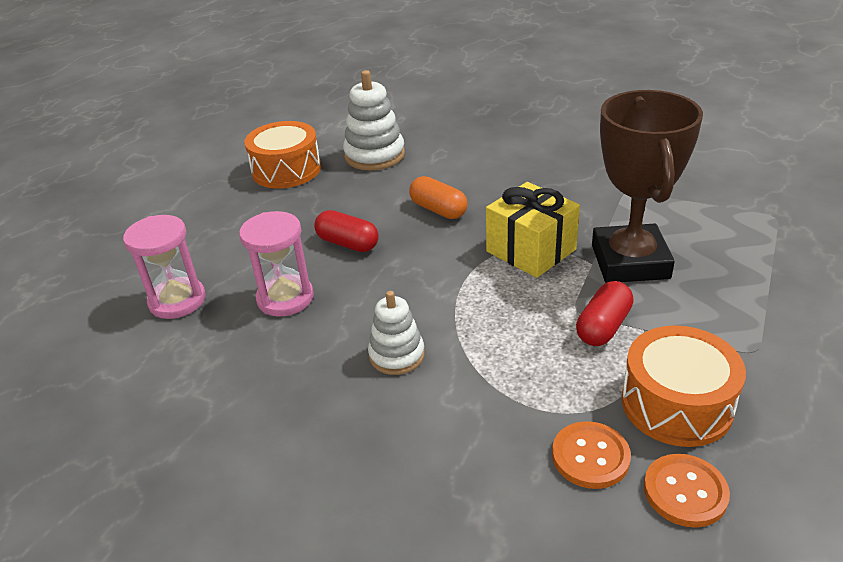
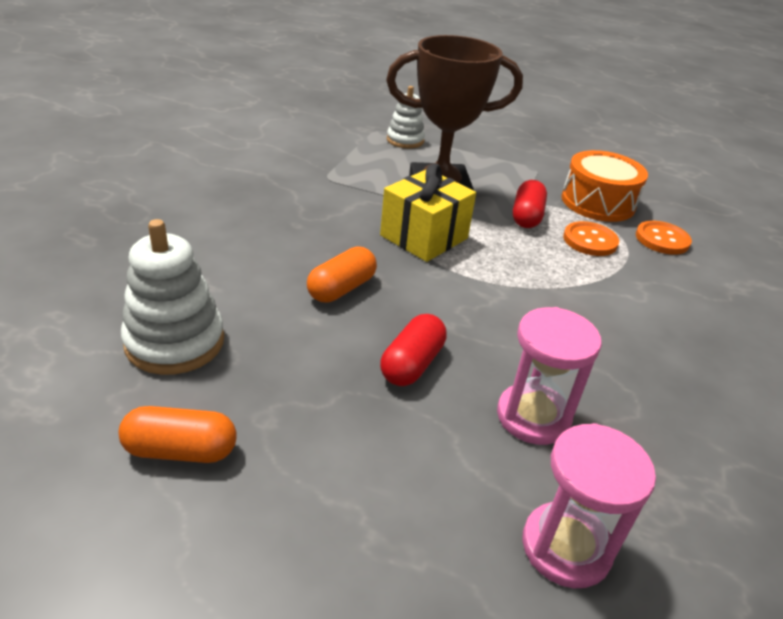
camera: 100 degrees left, 0 degrees up
orange drum [244,121,321,189] -> orange capsule [118,406,237,463]
white stacking toy [368,291,425,375] -> white stacking toy moved to [387,86,425,149]
red capsule [576,281,634,346] -> red capsule turned 75 degrees clockwise [513,180,547,228]
orange button [644,454,730,528] -> orange button moved to [563,221,619,256]

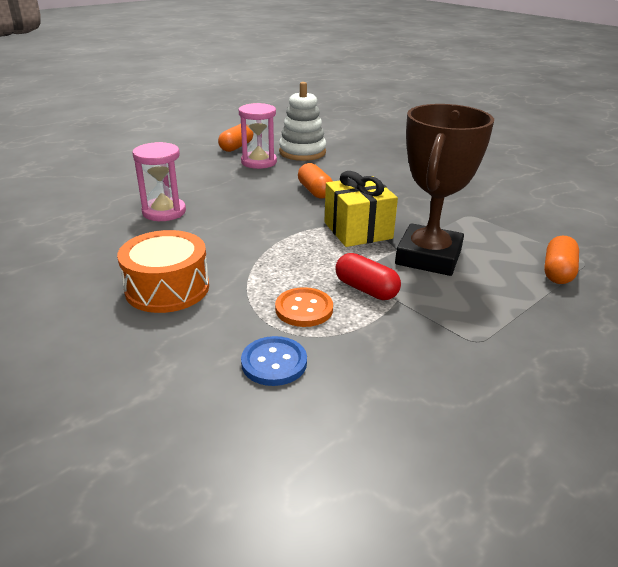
camera: 120 degrees right, 5 degrees down
red capsule [380,314,447,386] -> none
white stacking toy [387,86,425,149] -> orange capsule [544,236,579,284]
pink hourglass [522,423,656,588] -> pink hourglass moved to [239,103,277,169]
orange drum [561,150,648,222] -> orange drum moved to [117,230,209,313]
orange button [636,221,692,255] -> blue button [241,336,307,386]

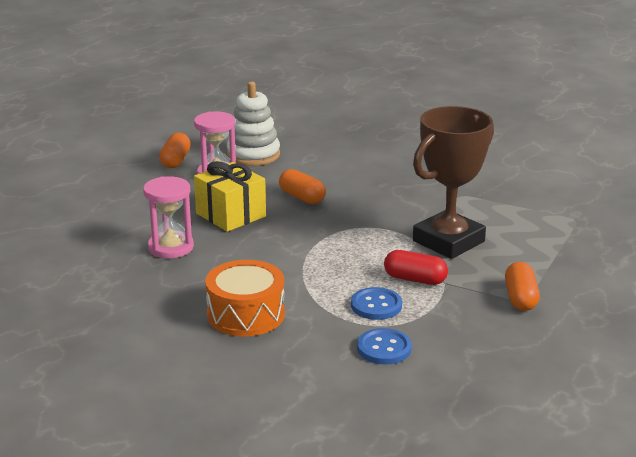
camera: 20 degrees left, 5 degrees down
orange button [275,287,333,327] -> blue button [351,287,402,320]
yellow gift [324,171,398,247] -> yellow gift moved to [194,161,266,232]
brown trophy [395,104,494,276] -> brown trophy turned 45 degrees clockwise [413,106,494,259]
orange capsule [544,236,579,284] -> orange capsule moved to [505,262,540,311]

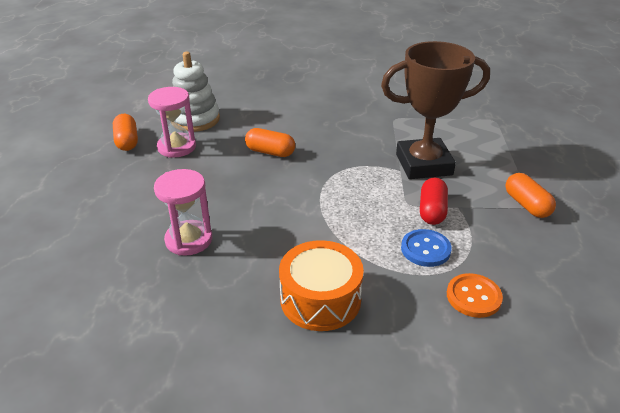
camera: 25 degrees left, 10 degrees up
yellow gift [194,161,266,232] -> none
blue button [357,328,412,365] -> orange button [447,273,503,318]
red capsule [384,250,448,285] -> red capsule turned 75 degrees counterclockwise [420,177,448,225]
brown trophy [413,106,494,259] -> brown trophy turned 60 degrees clockwise [381,41,490,179]

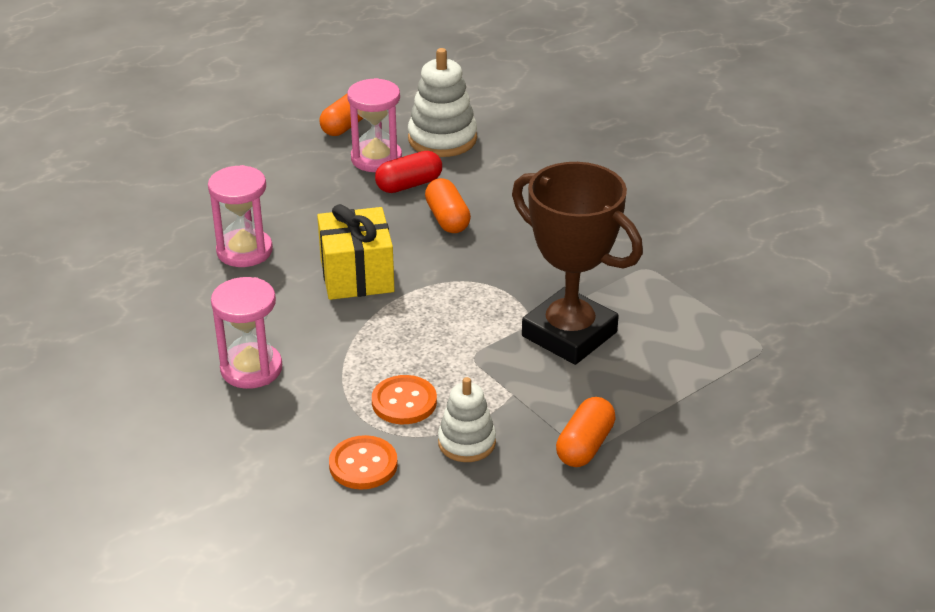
camera: 50 degrees right, 0 degrees up
orange drum [279,240,364,331] -> pink hourglass [211,277,282,389]
blue button [401,229,452,267] -> orange button [372,375,437,424]
red capsule [420,177,448,225] -> red capsule moved to [375,151,442,193]
none -> yellow gift [317,204,395,300]
none -> white stacking toy [438,377,496,462]

